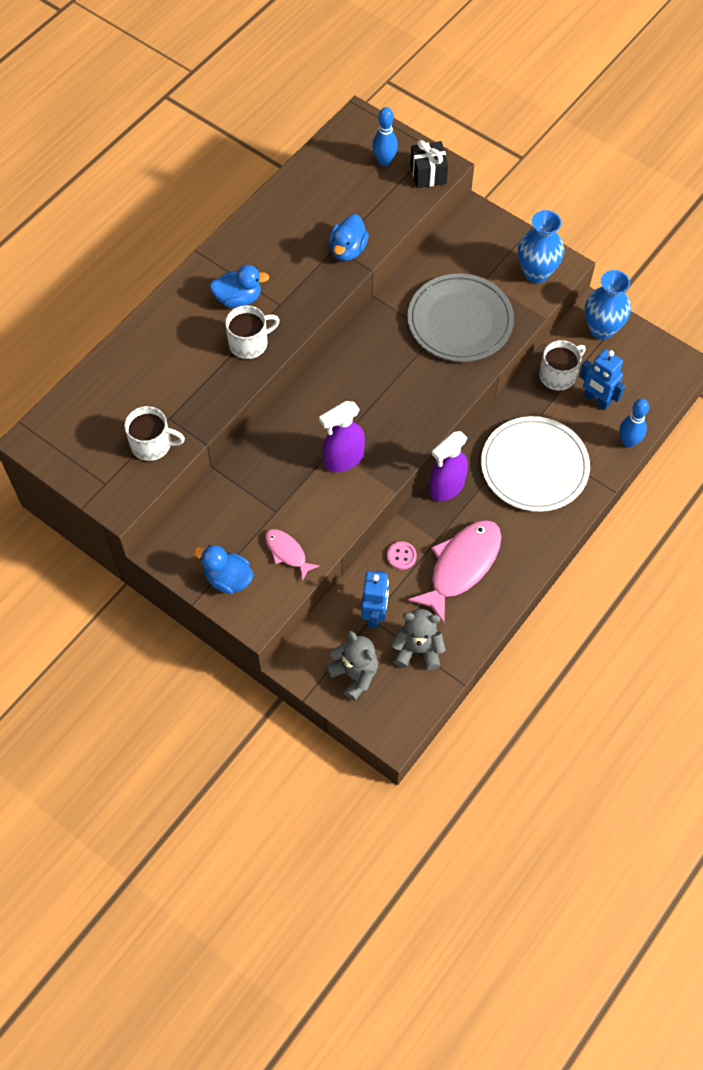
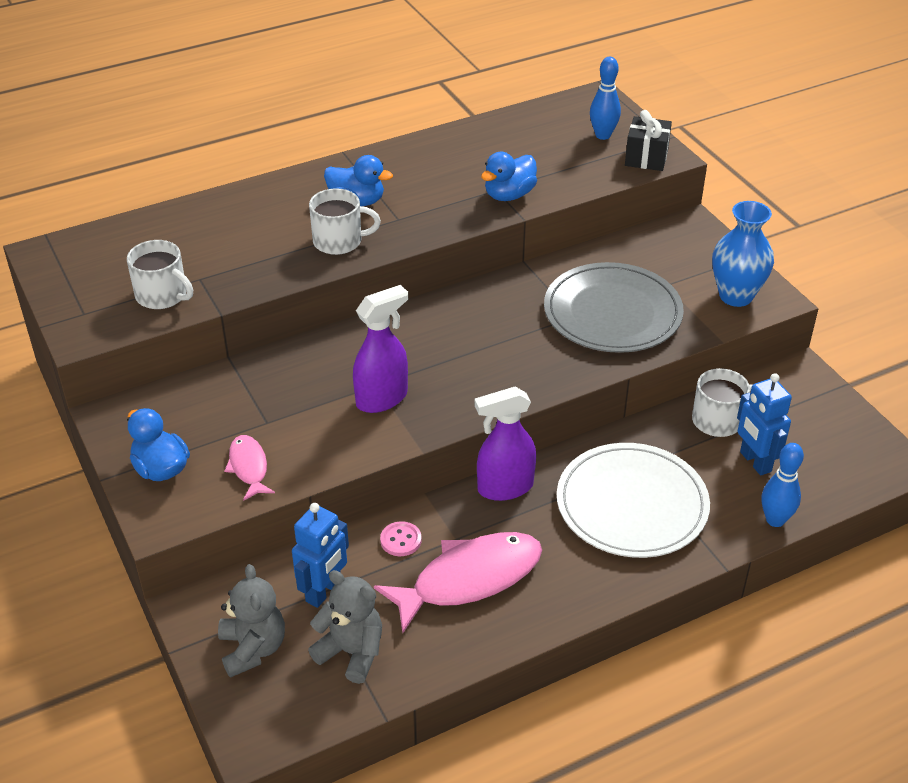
camera: 25 degrees right, 20 degrees down
purple spray bottle [319,401,365,472] -> purple spray bottle turned 150 degrees clockwise [353,285,408,413]
blue vase [585,270,631,340] -> none

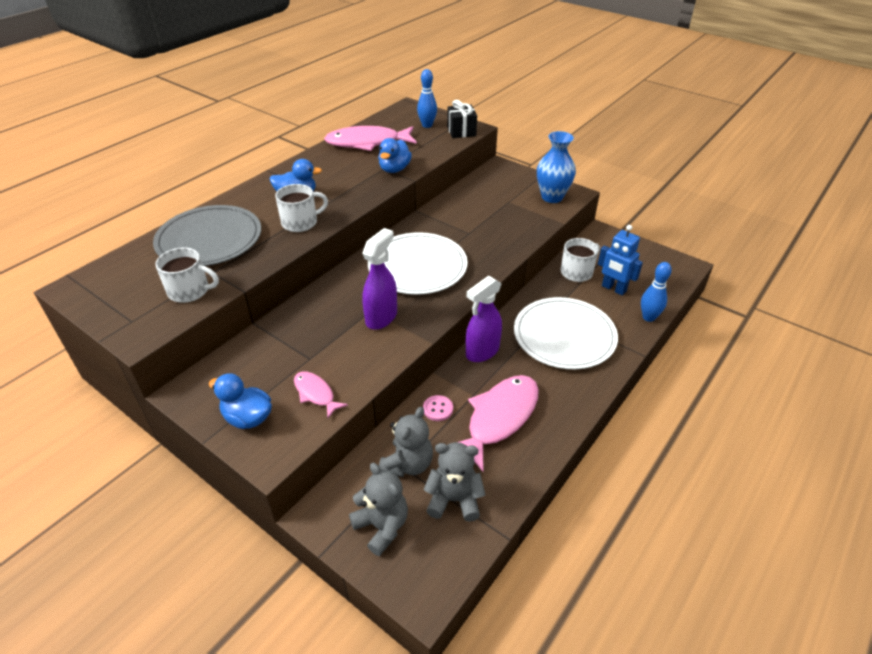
camera: 25 degrees left, 0 degrees up
blue robot [292,503,349,608] -> grey teddy bear [379,407,433,477]
grey plate [544,262,684,353] -> grey plate moved to [153,205,261,266]
none -> pink fish [324,126,417,151]
none -> white plate [368,232,468,295]

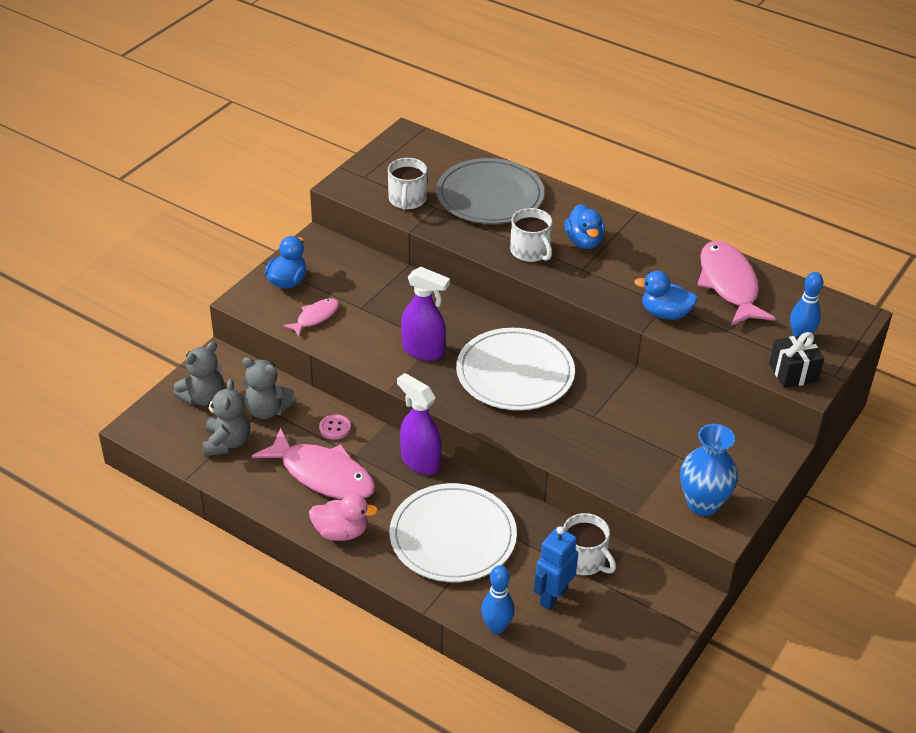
camera: 85 degrees right, 0 degrees up
none -> pink duck [309,494,378,541]

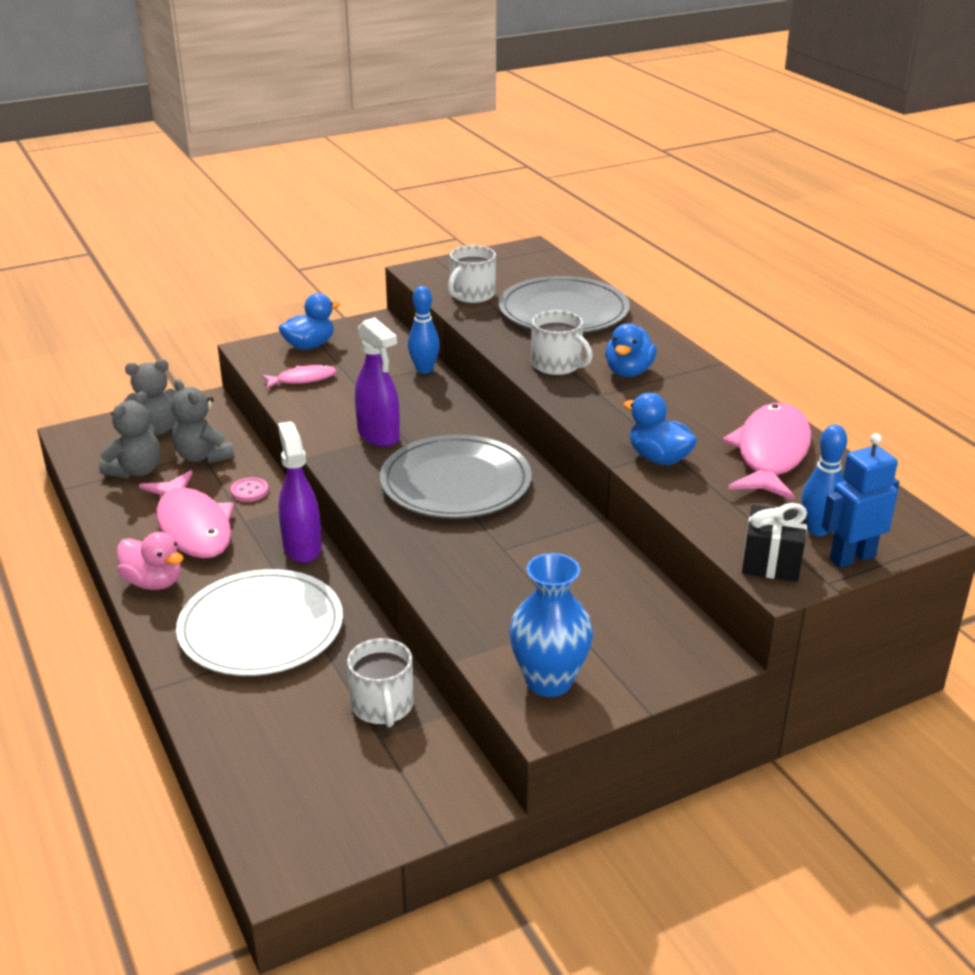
camera: 30 degrees right, 10 degrees down
white plate [456,328,575,410] -> grey plate [380,435,532,518]
blue bowling pin [481,565,514,634] -> blue bowling pin moved to [408,286,440,374]
white mug [510,208,552,262] -> white mug turned 45 degrees counterclockwise [531,310,593,375]
blue robot [534,526,579,610] -> blue robot moved to [822,433,899,568]

